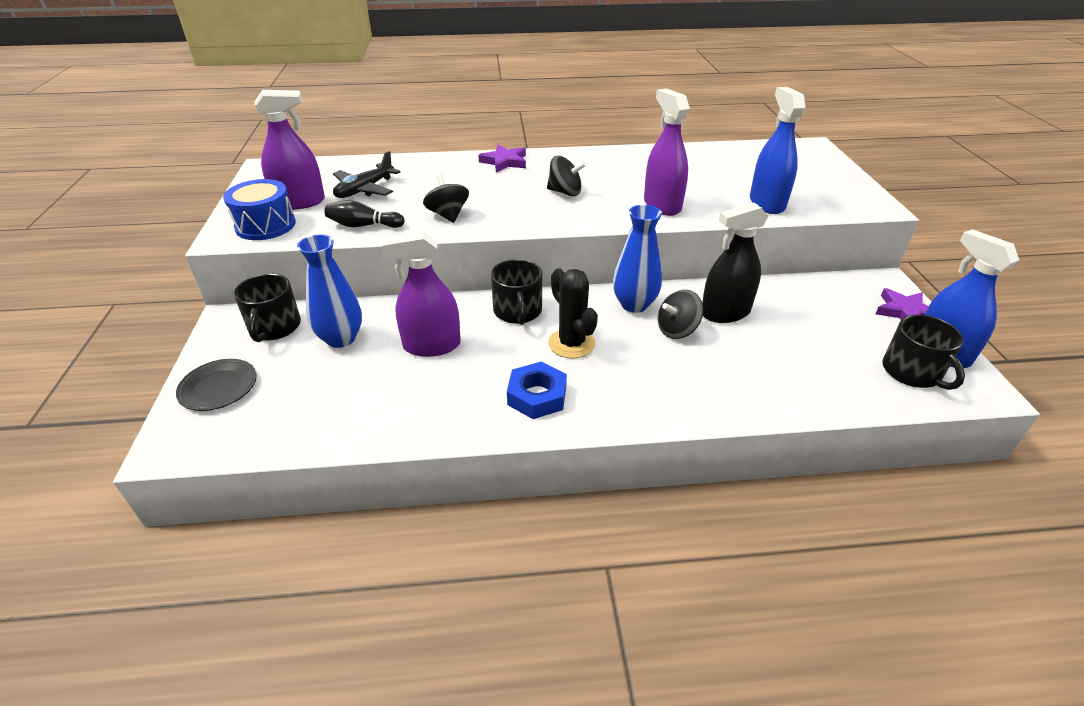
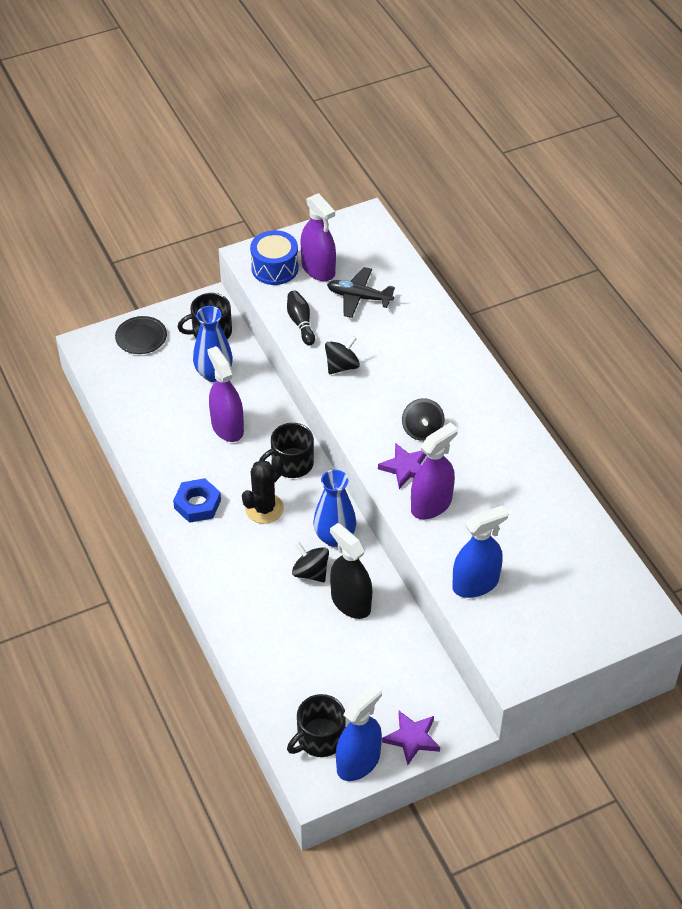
camera: 70 degrees right, 10 degrees up
purple star [478,145,526,173] -> purple star moved to [378,443,426,489]

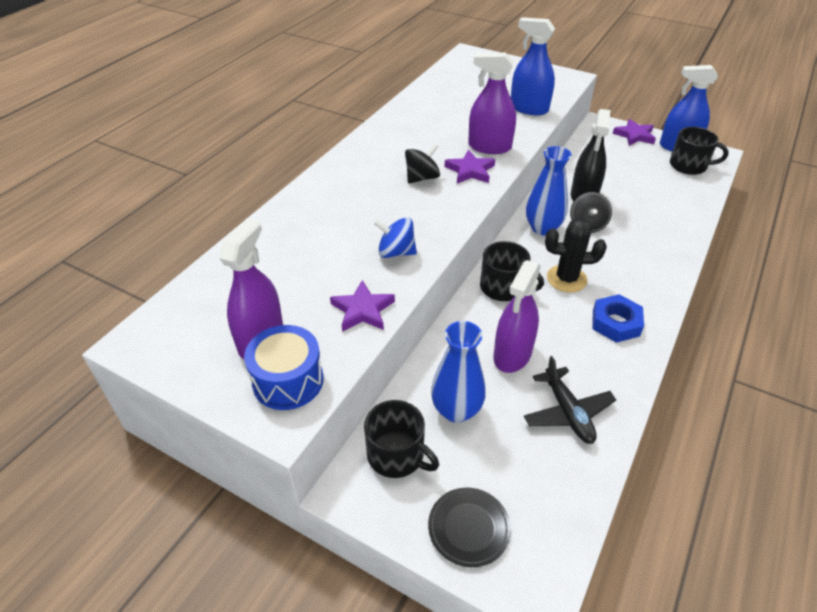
camera: 125 degrees left, 5 degrees down
black bowling pin [287,290,315,346] -> purple star [330,280,395,332]
black spinning top [325,336,360,374] -> blue spinning top [374,217,417,258]
black plane [327,267,395,318] -> black plane moved to [524,356,616,444]

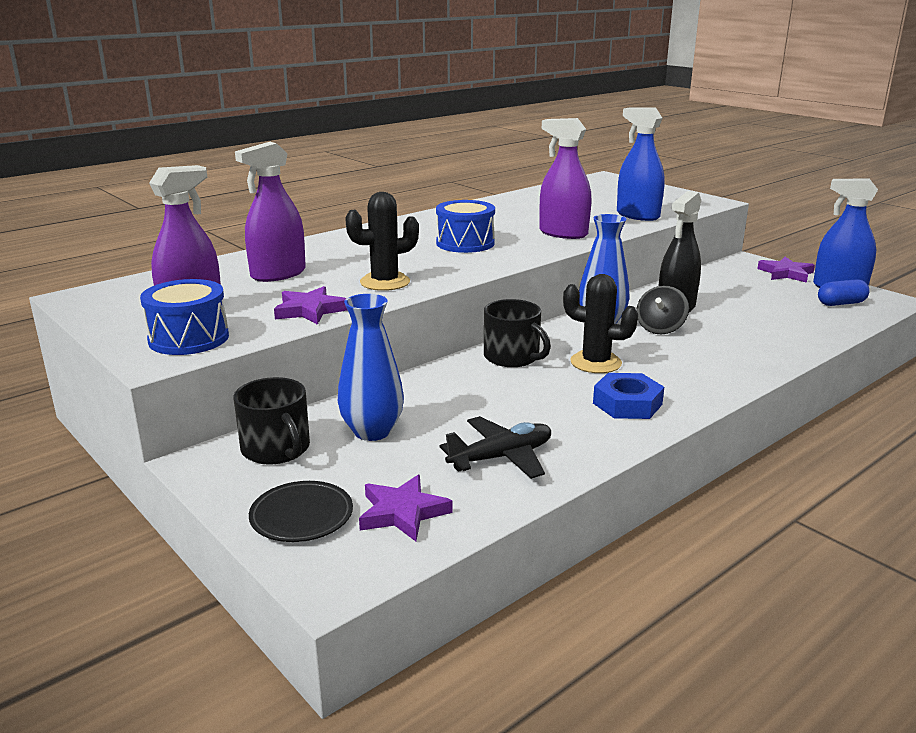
camera: 20 degrees right, 20 degrees down
blue spinning top [374,217,417,258] -> black cactus [345,192,419,291]
black spinning top [405,143,440,184] -> blue drum [436,200,495,253]
purple star [445,150,495,184] -> purple star moved to [359,475,453,541]
purple spray bottle [493,260,541,373] -> purple spray bottle moved to [235,142,306,282]
black plane [524,356,616,444] -> black plane turned 120 degrees counterclockwise [440,416,551,479]
black mug [670,127,729,175] -> blue capsule [818,279,870,306]

